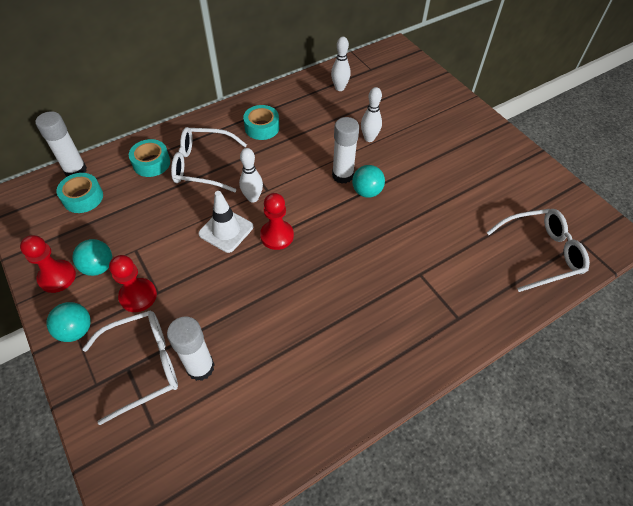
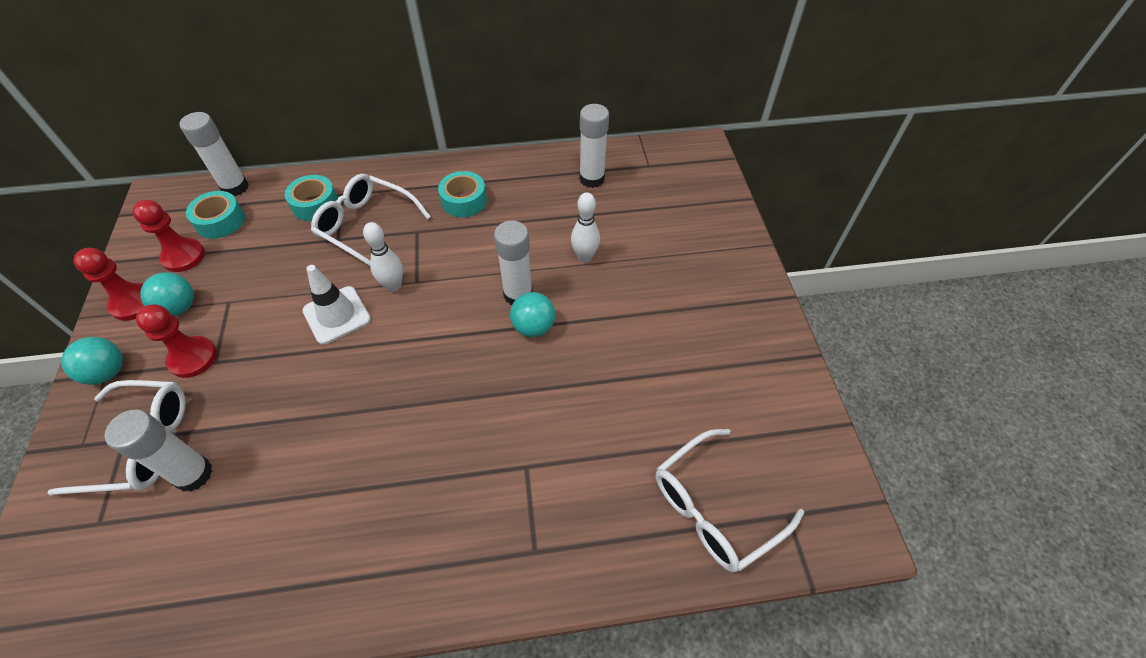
camera: 25 degrees right, 0 degrees up
red pawn [260,193,294,250] -> red pawn moved to [133,200,205,272]
white bowling pin [331,37,351,91] -> white glue stick [579,104,609,188]
white glasses [486,209,590,292] -> white glasses turned 135 degrees clockwise [656,429,804,572]

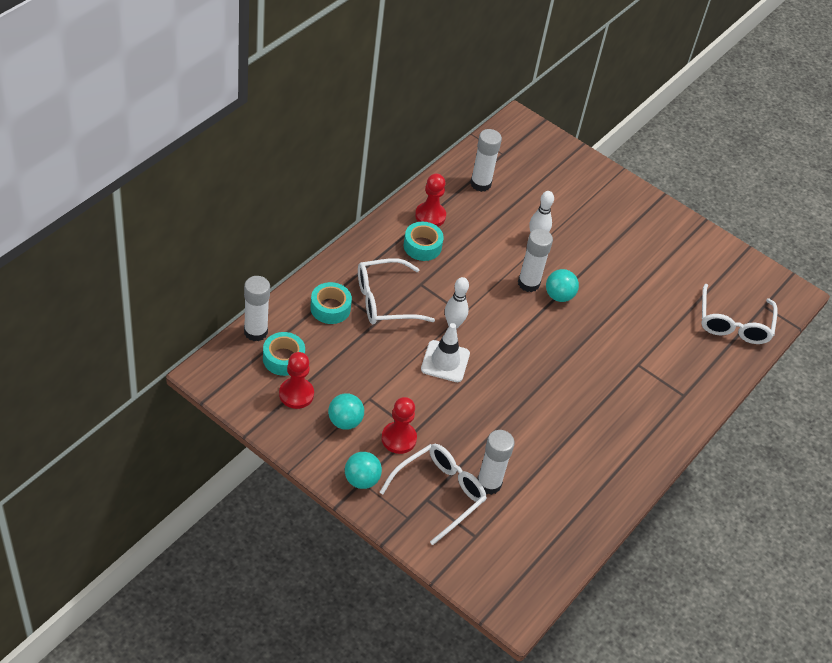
camera: 50 degrees left, 5 degrees down
red pawn [74,248,144,321] -> red pawn moved to [415,174,446,226]

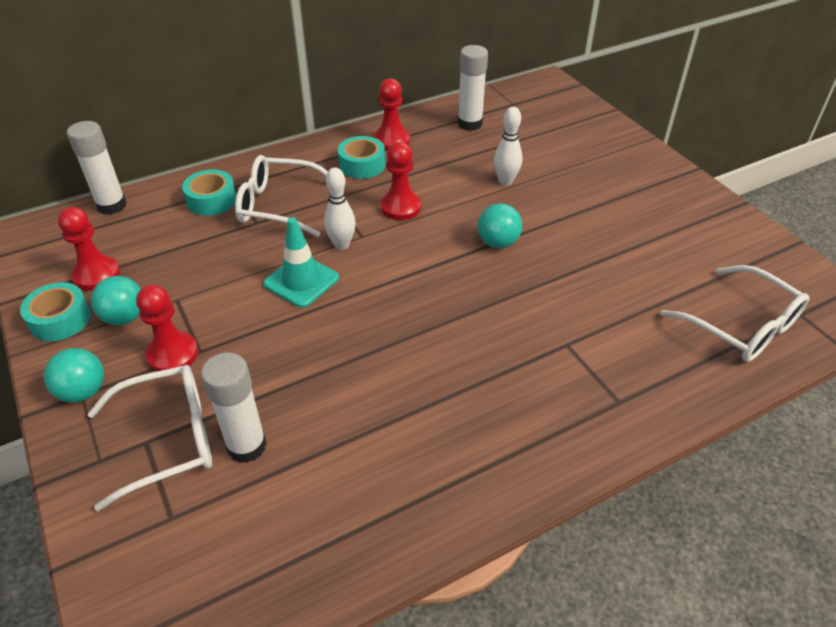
camera: 30 degrees right, 5 degrees down
turquoise tape [263,332,305,376] -> turquoise tape moved to [20,282,91,341]
white traffic cone [421,323,470,382] -> turquoise traffic cone [263,217,339,308]
white glue stick [518,229,553,292] -> none
white glasses [701,284,778,344] -> white glasses turned 75 degrees counterclockwise [660,265,809,362]
none -> red pawn [380,142,421,220]

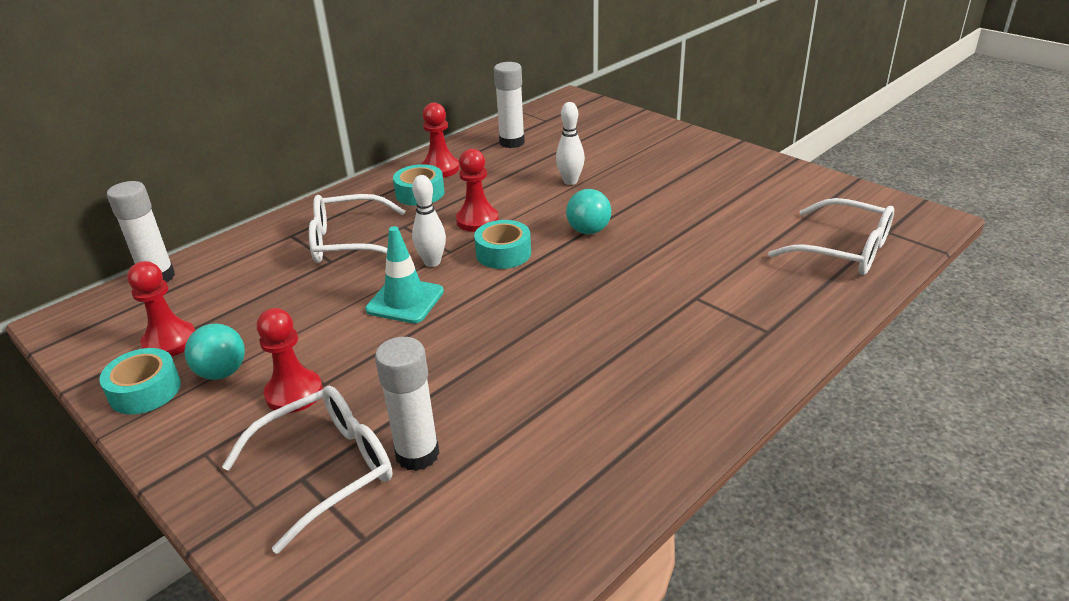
camera: 15 degrees left, 10 degrees down
turquoise ball [44,348,104,403] -> none
turquoise tape [182,170,236,216] -> turquoise tape moved to [474,220,531,269]

